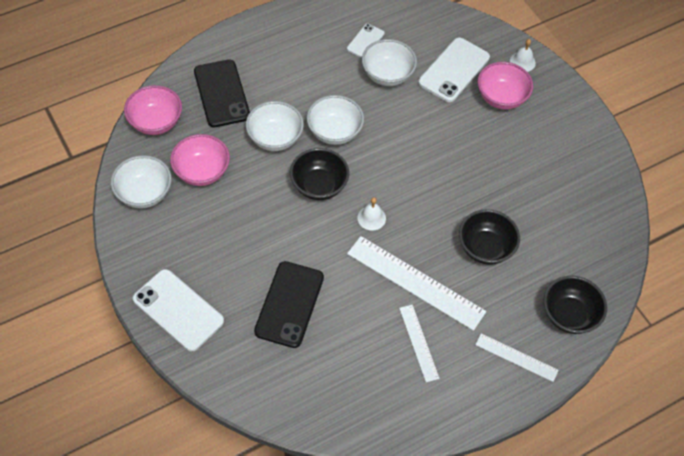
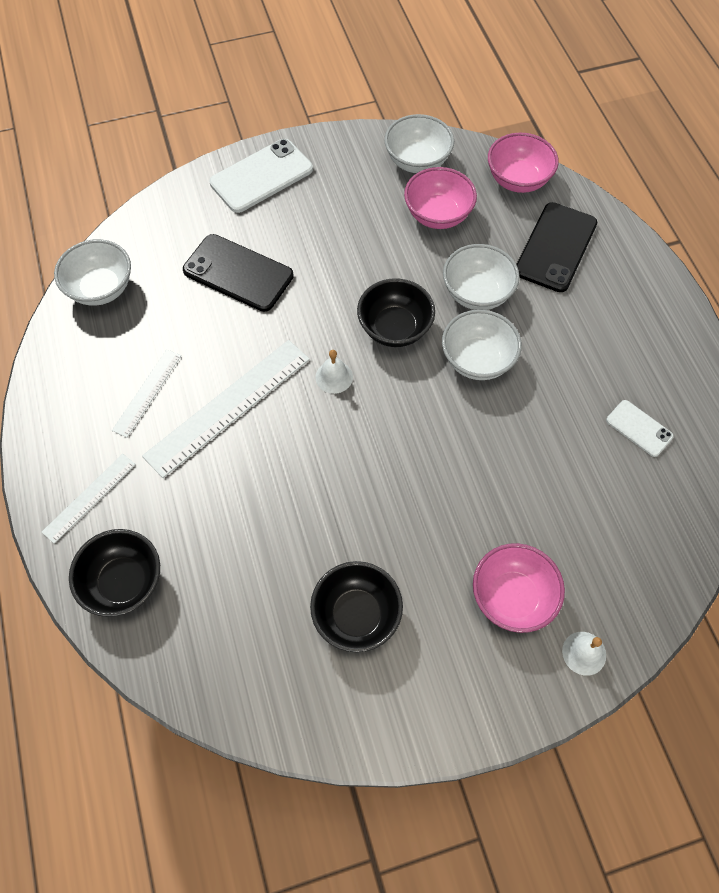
camera: 105 degrees right, 5 degrees up
black phone [194,59,250,127] -> black phone turned 60 degrees counterclockwise [516,202,597,292]
white bowl [362,39,417,86] -> white bowl moved to [54,239,131,306]
white ruler [399,305,440,382] -> white ruler turned 60 degrees counterclockwise [112,349,181,438]
white phone [418,37,490,102] -> none
black bowl [459,209,520,265] -> black bowl moved to [310,561,403,653]

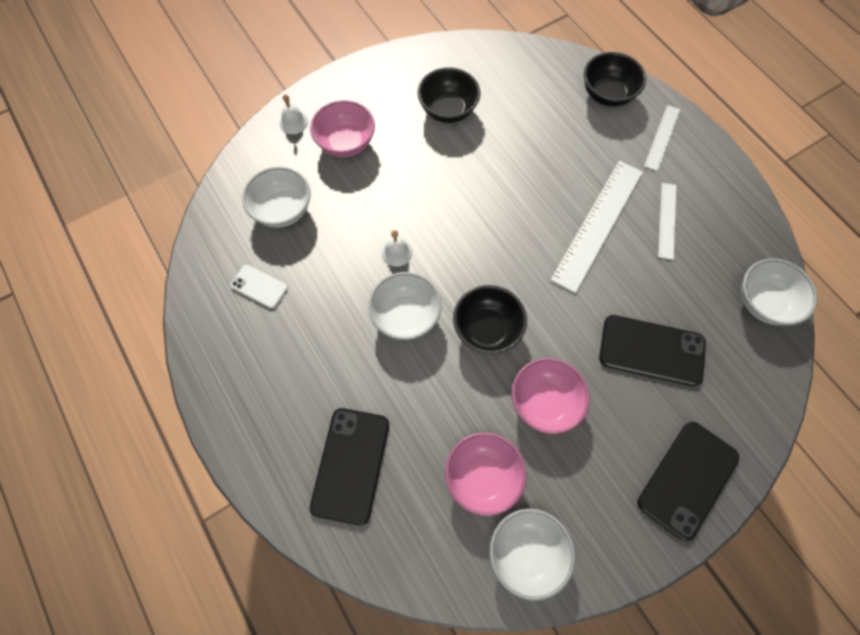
camera: 165 degrees right, 5 degrees up
white phone [209,139,313,213] -> black phone [637,422,739,541]
white bell [315,350,353,394] -> white bell moved to [381,230,413,267]
white bowl [443,244,520,310] -> white bowl moved to [242,167,311,228]
pink bowl [488,133,559,193] -> pink bowl moved to [512,358,590,434]

